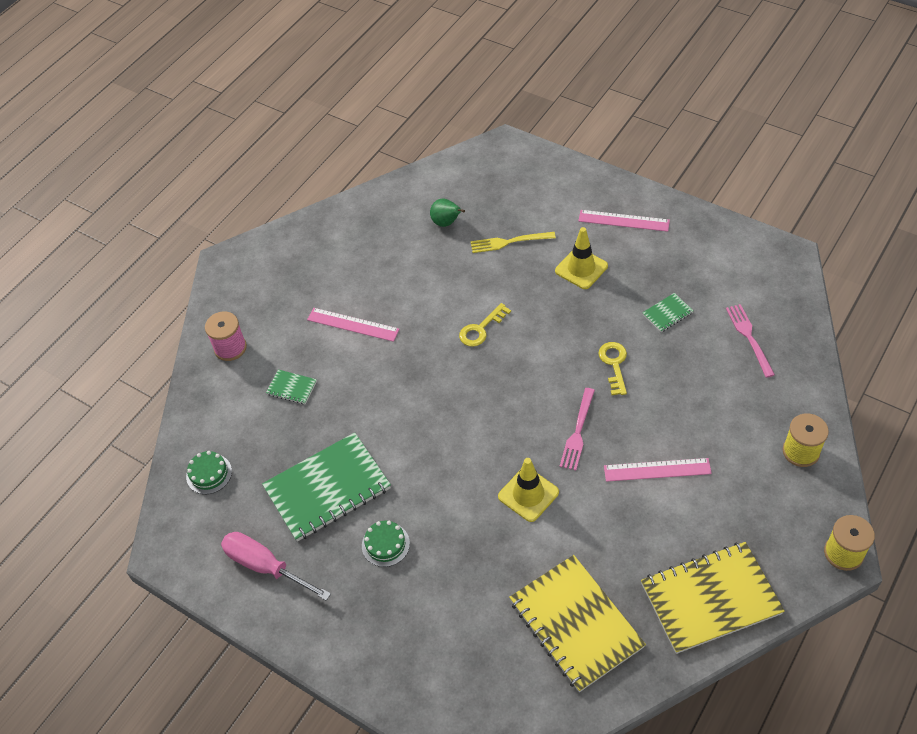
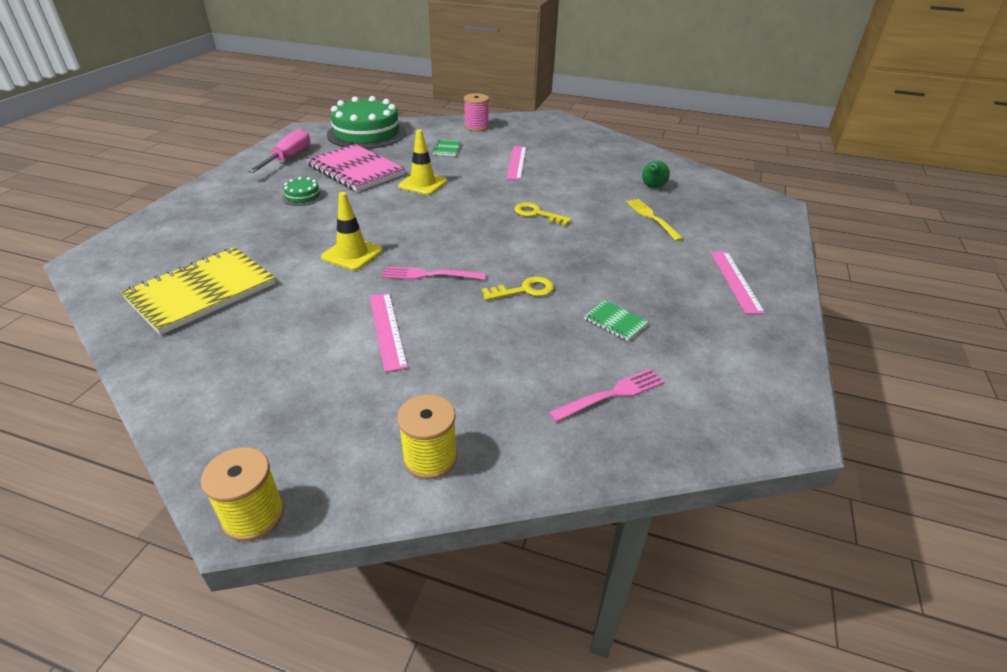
camera: 70 degrees right, 15 degrees down
green cake [186,451,232,494] -> green cake [327,96,406,149], size x2.37
green notebook [262,432,391,542] -> pink notebook [306,144,405,192]
yellow traffic cone [555,227,608,289] -> yellow traffic cone moved to [398,129,447,195]
yellow notebook [641,542,785,654] -> none

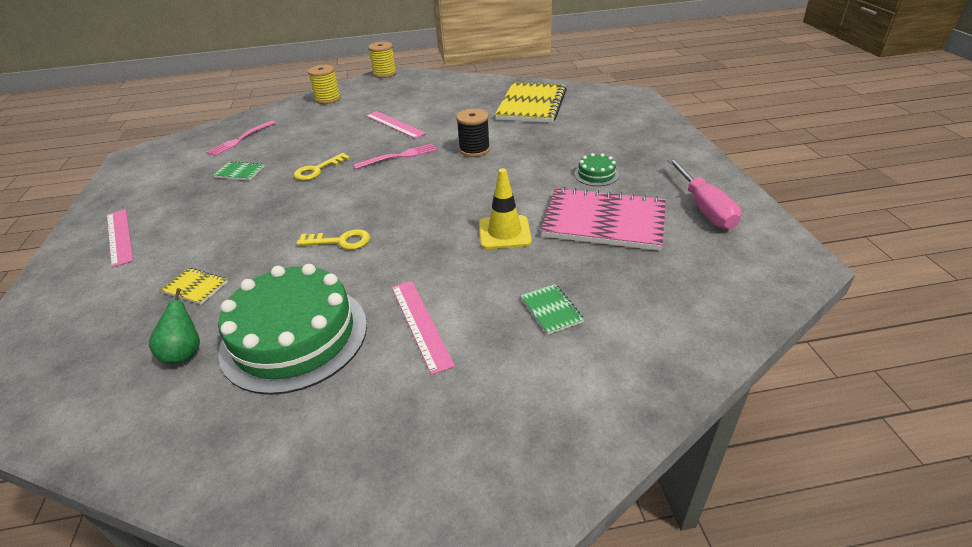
camera: 155 degrees right, 0 degrees up
yellow traffic cone [321,192,383,270] -> black spool [456,109,490,157]
green cake [327,96,406,149] -> green cake moved to [218,264,367,395]
pink spool [464,93,489,131] -> none
yellow fork [626,199,684,241] -> yellow notebook [160,268,228,305]

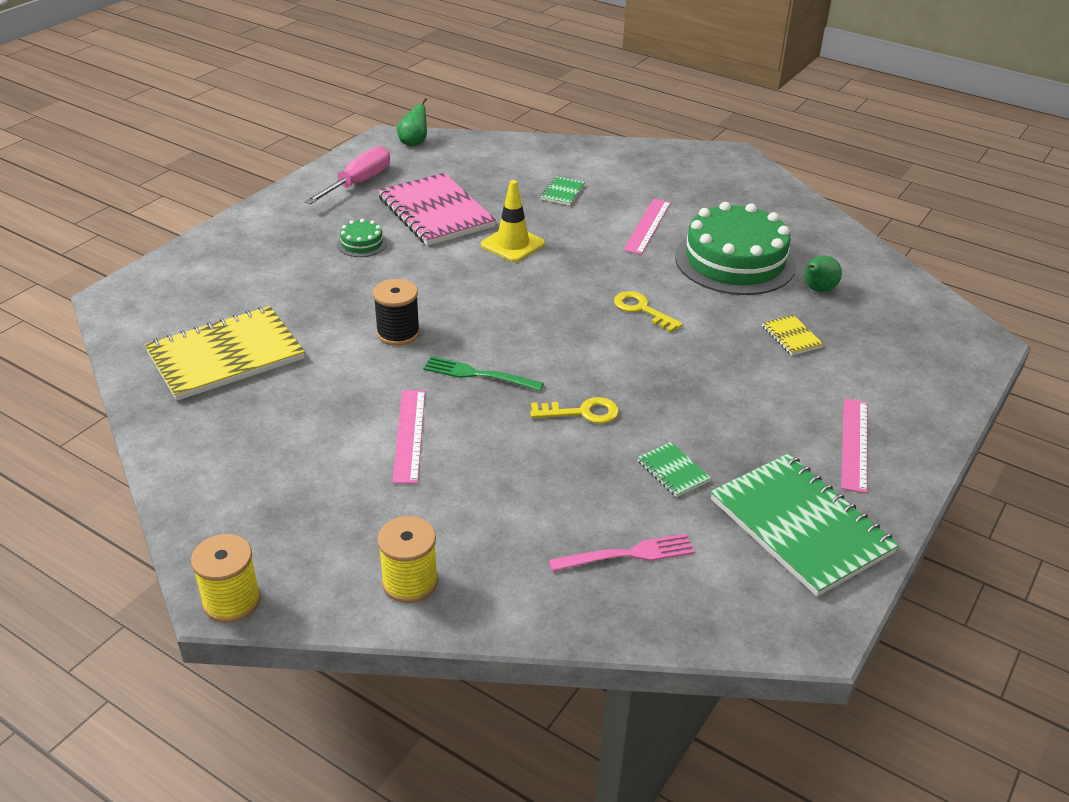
camera: 140 degrees left, 0 degrees up
pink fork [353,144,437,169] -> green fork [423,356,544,391]
none -> green pear [397,98,427,147]
none -> green notebook [711,454,899,597]

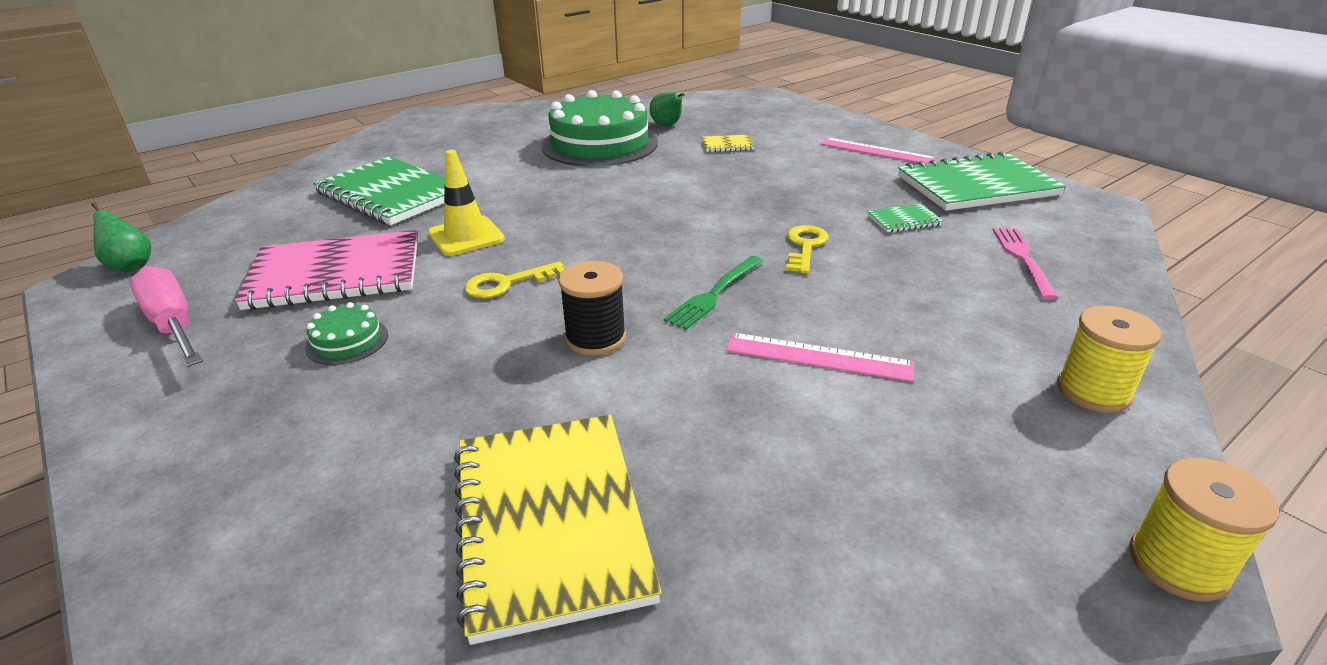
camera: 70 degrees left, 5 degrees down
green notebook [541,176,585,205] -> green notebook [313,157,445,225], size x2.34
yellow key [614,291,683,333] -> yellow key moved to [464,261,564,298]
pink ruler [623,199,671,255] -> none

